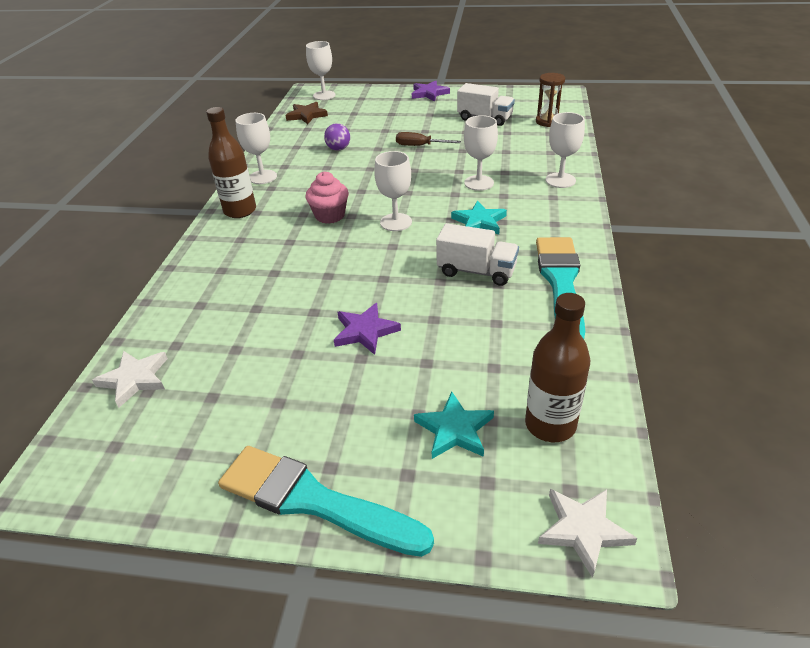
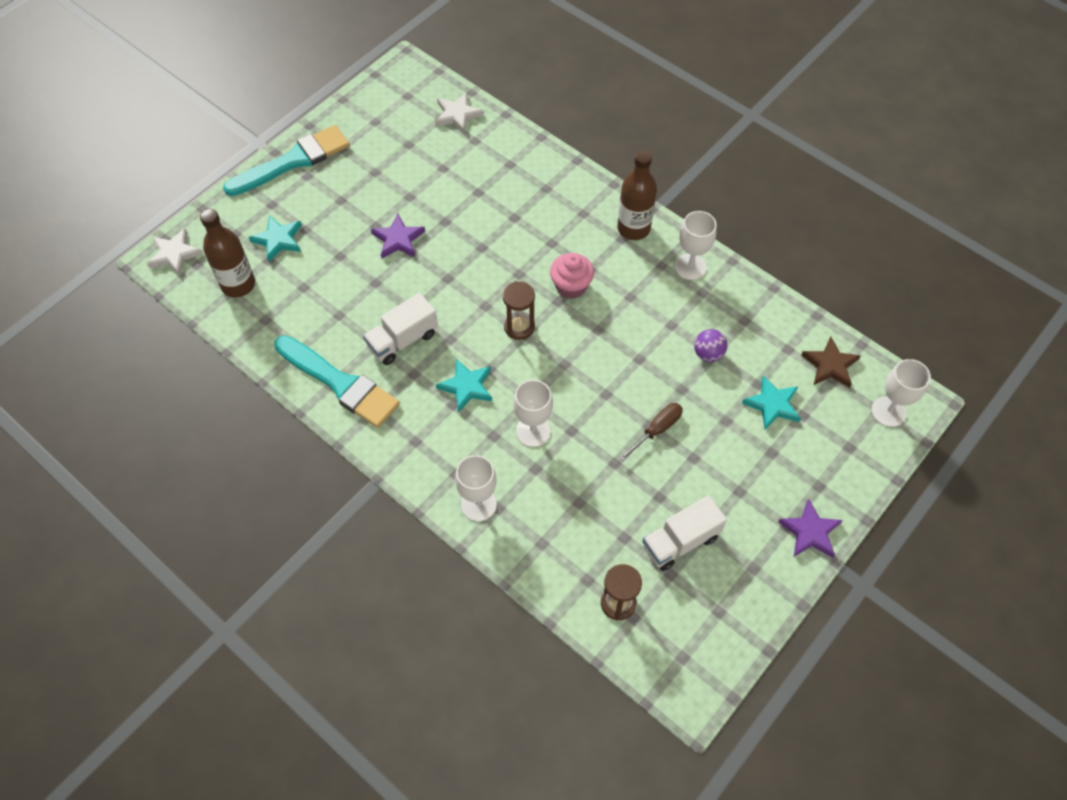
camera: 120 degrees right, 20 degrees up
white goblet [374,151,412,231] -> brown hourglass [502,281,535,340]
none -> turquoise star [742,375,801,430]

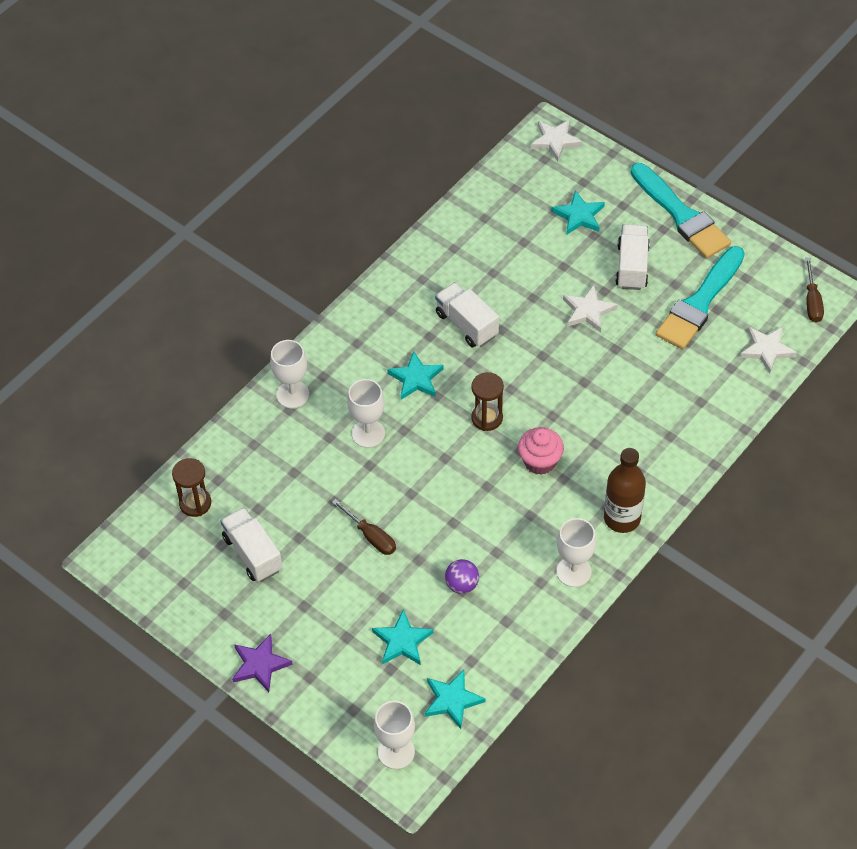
camera: 90 degrees right, 5 degrees down
brown bottle [200,209,255,297] -> none
turquoise brush [274,335,400,428] -> turquoise brush moved to [656,246,745,349]
purple star [371,214,425,258] -> white star [563,285,618,332]
brown star [801,337,861,388] -> turquoise star [425,670,485,729]
none -> white truck [615,224,650,290]
none -> brown screwdriver [805,258,824,323]

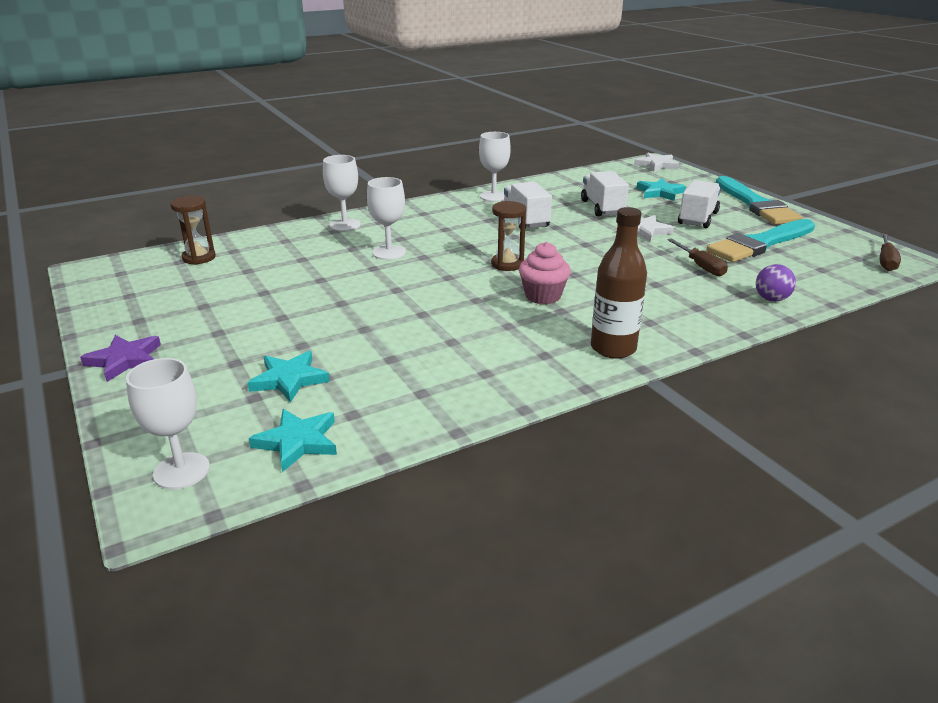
camera: 20 degrees right, 25 degrees down
white truck [220,507,283,582] -> white truck moved to [581,171,629,217]
brown screwdriver [332,499,396,555] -> brown screwdriver moved to [667,238,728,276]
turquoise star [387,351,444,400] -> none
purple ball [445,559,479,594] -> purple ball moved to [756,264,796,302]
white goblet [557,518,596,587] -> white goblet moved to [479,132,511,202]
white star [740,326,797,374] -> none

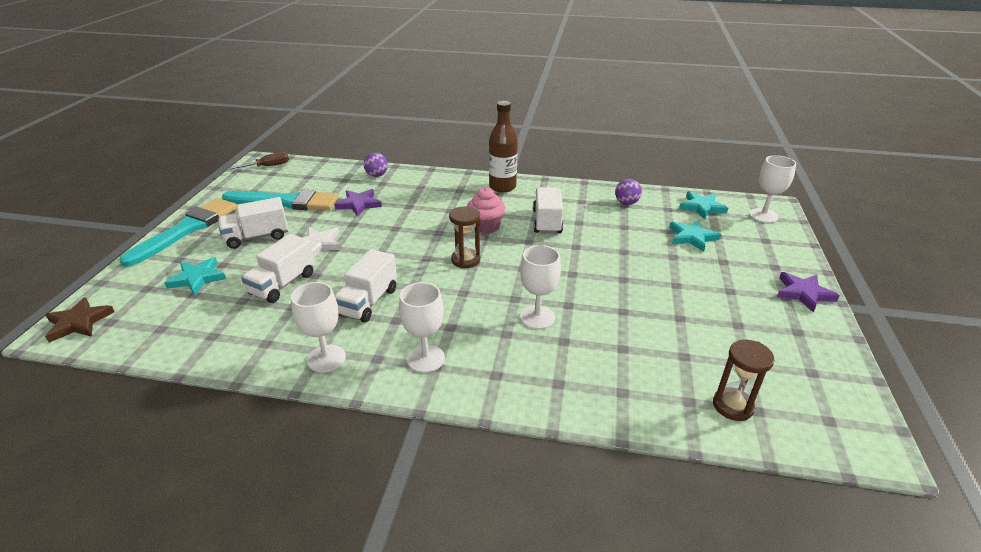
camera: 140 degrees left, 5 degrees up
white goblet [323,155,361,231] -> white goblet moved to [399,282,445,373]
white star [634,153,679,172] -> brown star [45,297,115,343]
brown screwdriver [667,238,728,276] -> purple star [334,189,382,217]
none -> white truck [533,187,563,234]
none -> purple ball [615,179,642,205]

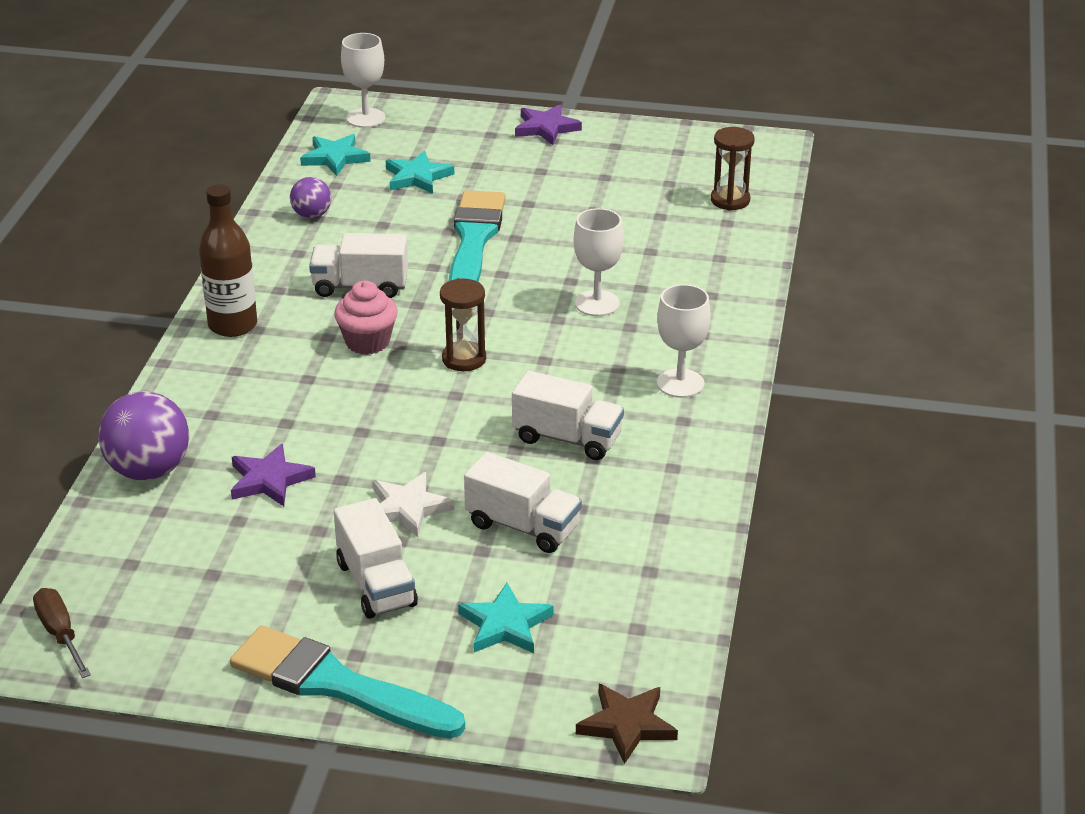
camera: 90 degrees left, 0 degrees up
turquoise brush [222,190,339,210] -> turquoise brush moved to [449,190,506,282]
white goblet [291,282,346,372] -> none
purple ball [364,153,388,177] -> purple ball [98,391,189,480], size x1.79

